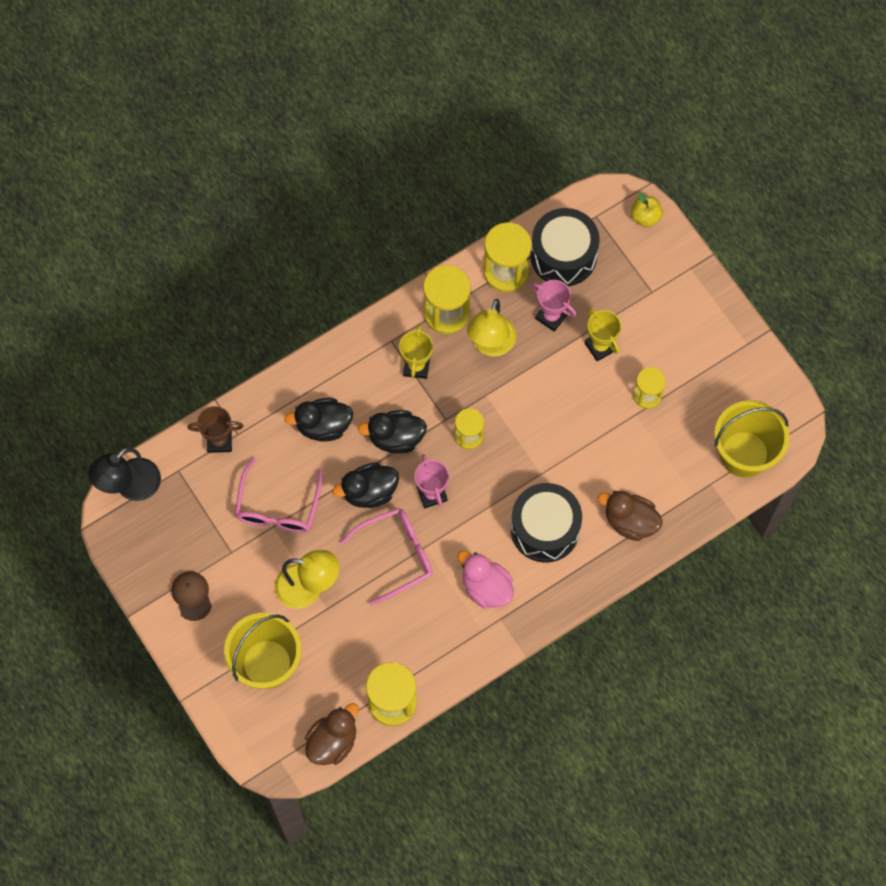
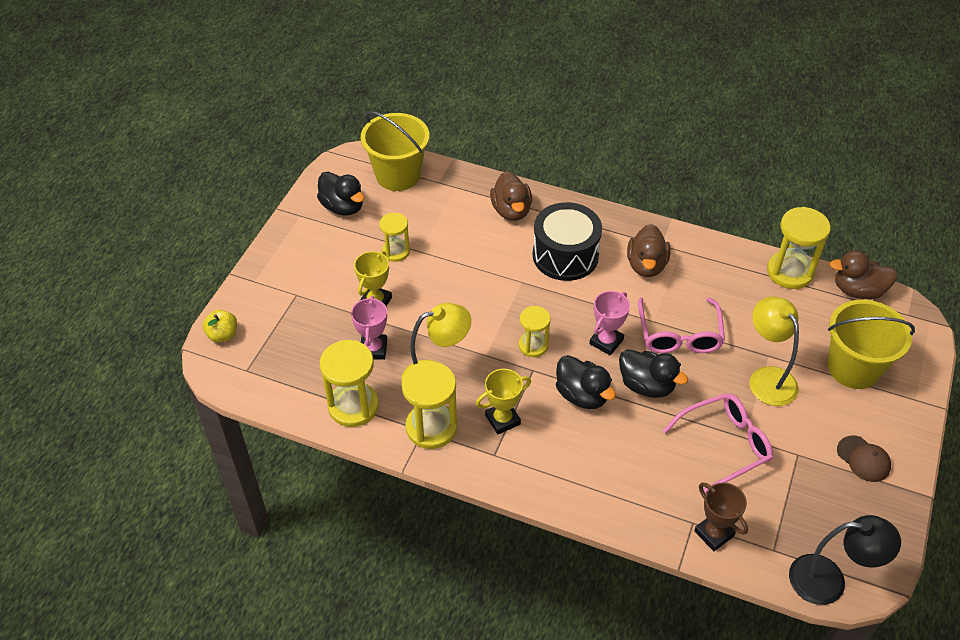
camera: 125 degrees left, 20 degrees down
brown cap [171,571,212,621] -> brown cap turned 75 degrees counterclockwise [837,436,891,482]
black duck [284,398,353,442] -> black duck moved to [317,172,364,216]
pink glasses [340,508,433,605] -> pink glasses turned 120 degrees counterclockwise [638,297,725,353]
pink duck [457,551,514,608] -> brown duck [627,224,670,277]
black drum [531,208,600,286] -> none

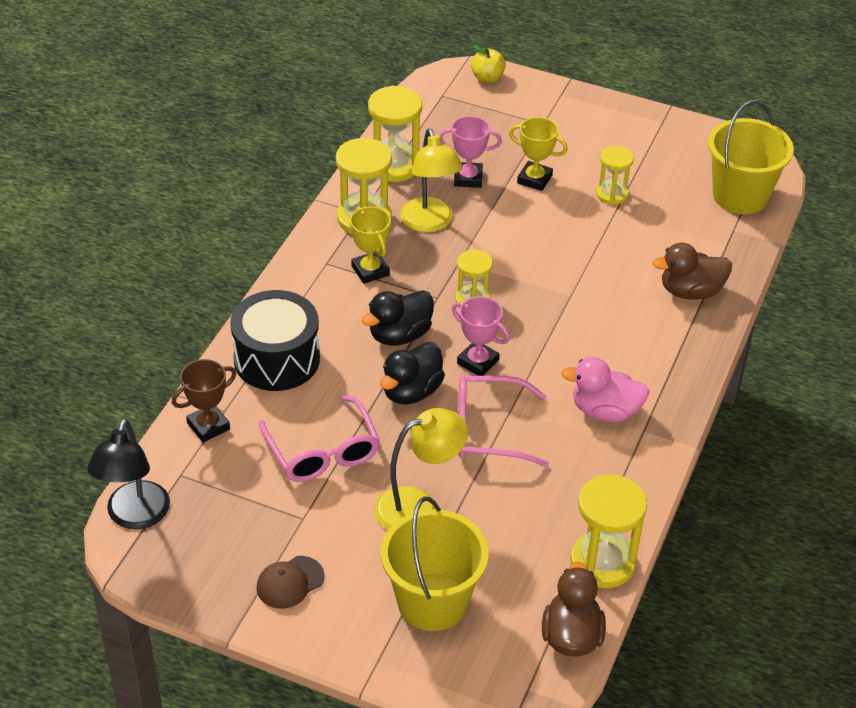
camera: 90 degrees right, 5 degrees down
black duck [317,172,364,216] -> none
black drum [533,202,602,281] -> black drum moved to [230,290,320,391]
brown duck [627,224,670,277] -> pink duck [561,357,649,422]

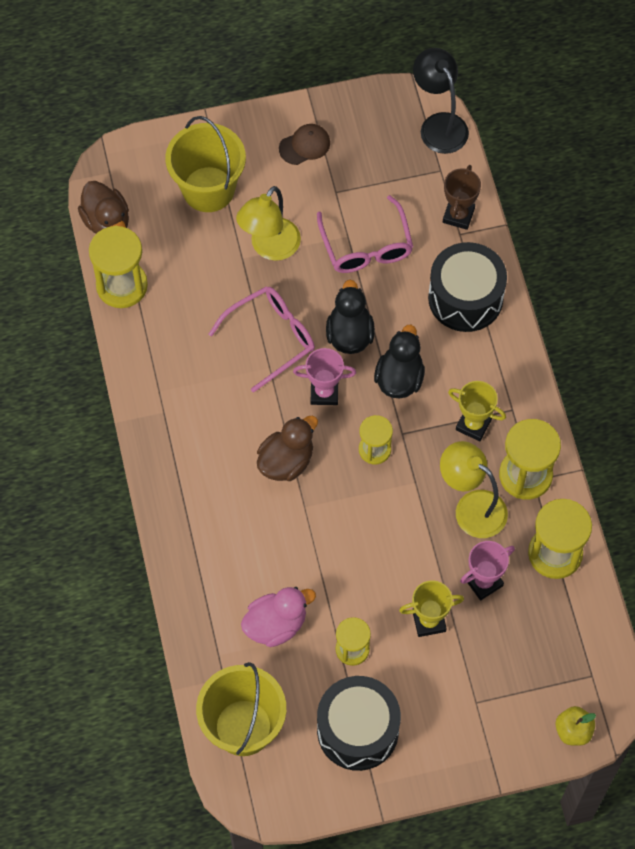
camera: 145 degrees right, 20 degrees up
brown cap [256,556,324,609] -> brown cap turned 45 degrees clockwise [279,124,330,165]
pink glasses [258,395,380,482] -> pink glasses turned 135 degrees counterclockwise [317,195,413,273]
pink duck [561,357,649,422] -> pink duck moved to [241,587,316,647]
brown duck [653,243,732,300] -> brown duck moved to [257,416,318,481]
none -> black drum [317,676,401,771]

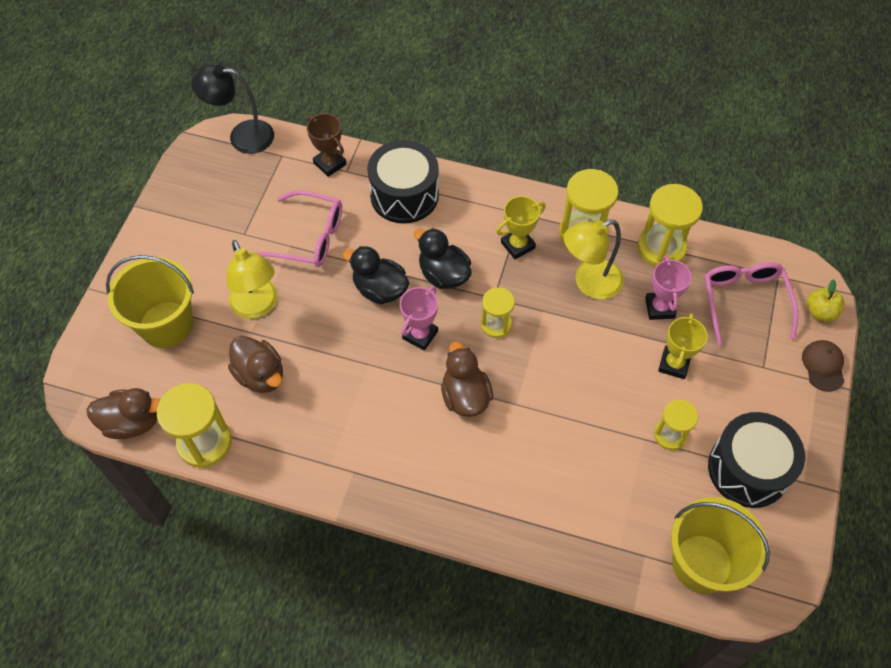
camera: 60 degrees left, 5 degrees down
pink glasses [209,286,315,393] -> pink glasses moved to [704,262,798,345]
pink duck [241,587,316,647] -> none
brown cap [279,124,330,165] -> brown cap moved to [802,340,844,392]
none -> brown duck [228,336,283,393]

